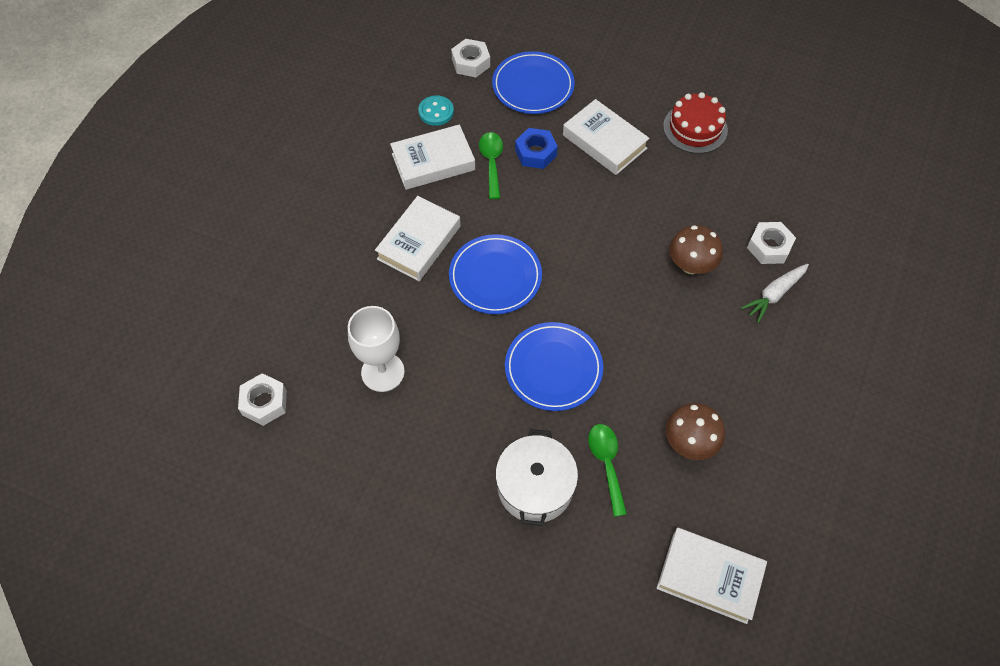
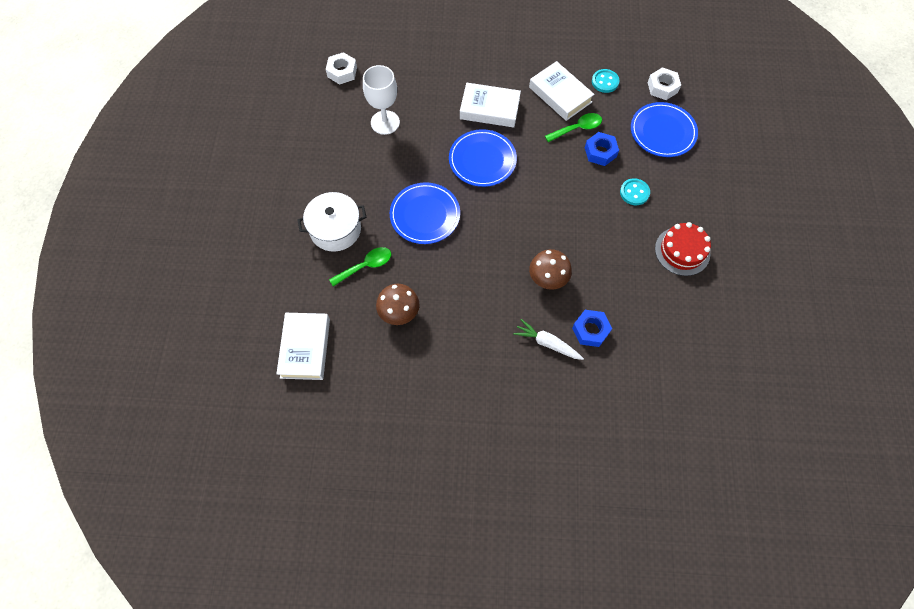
camera: 70 degrees right, 5 degrees up
white book [563,99,650,175] -> turquoise button [620,178,650,205]
white nut [747,222,796,264] -> blue nut [572,310,612,347]

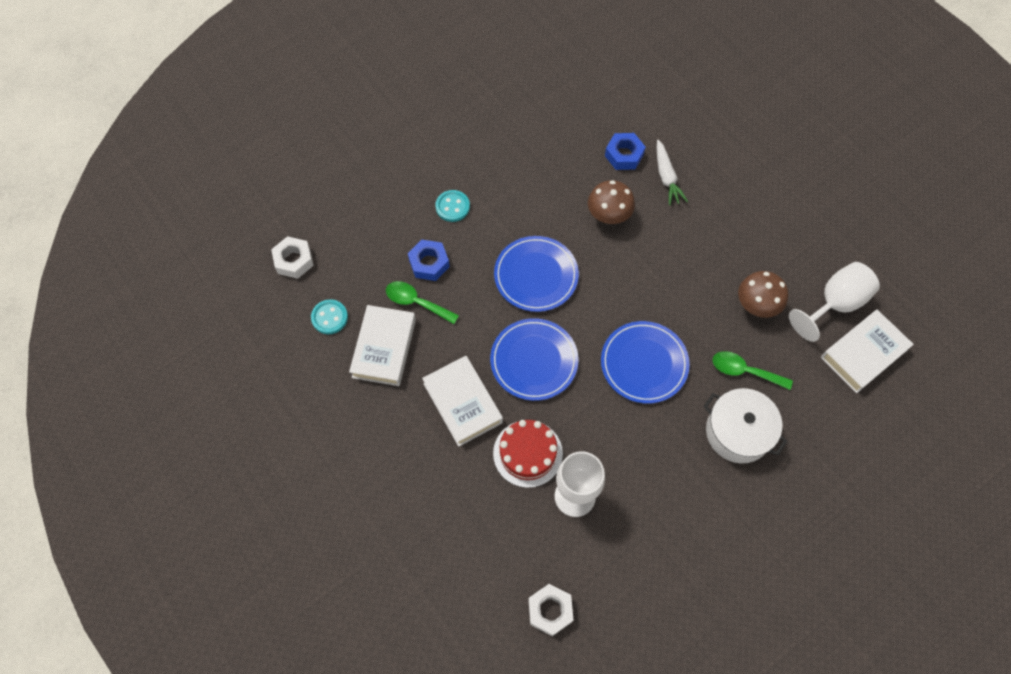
camera: 130 degrees left, 0 degrees up
blue plate [631,102,698,157] -> blue plate moved to [494,236,579,312]
red cake [655,222,711,276] -> red cake moved to [493,420,563,488]
none -> white goblet [789,262,880,342]

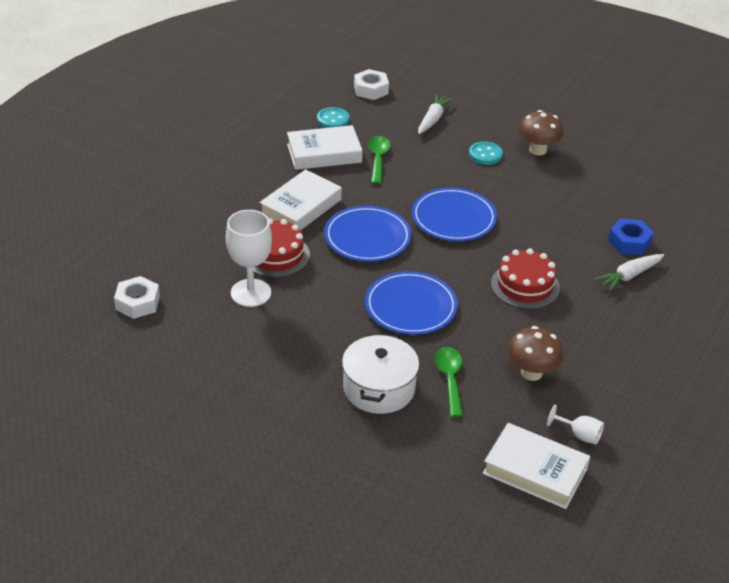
camera: 65 degrees right, 25 degrees down
blue nut [408,240,450,281] -> none
brown mushroom [588,180,635,224] -> brown mushroom moved to [518,110,563,156]
white goblet [789,262,880,342] -> white goblet [547,405,604,445], size x0.51
none -> white carrot [418,94,453,134]
none -> red cake [491,248,560,309]

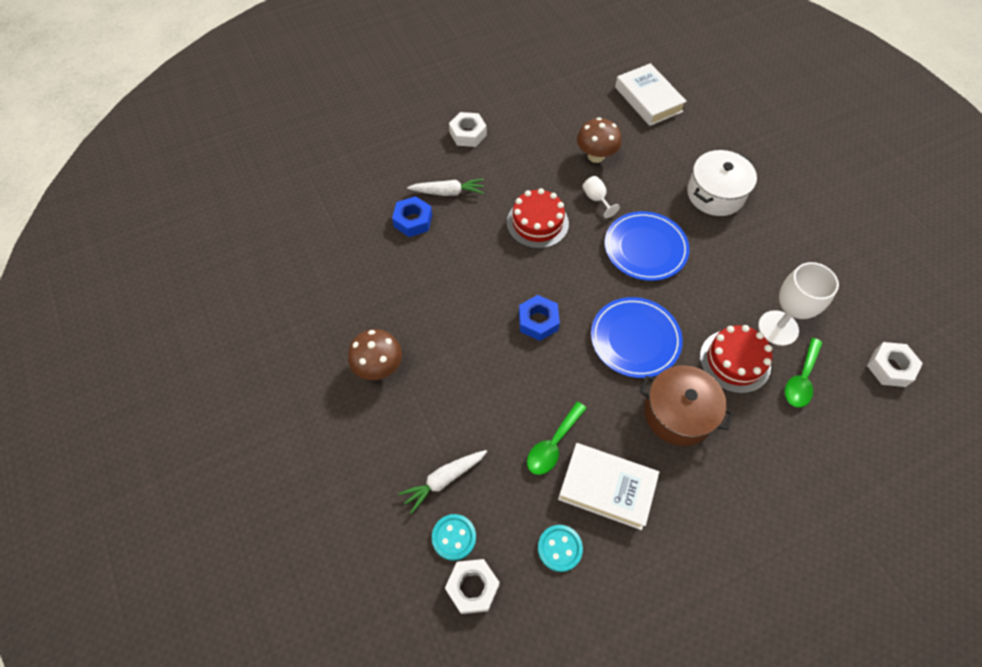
camera: 145 degrees left, 20 degrees up
white book [259,169,342,230] -> brown pot [640,365,734,446]
blue plate [412,188,497,241] -> blue nut [519,295,560,341]
green spoon [435,347,463,417] -> green spoon moved to [785,338,822,408]
turquoise button [469,141,503,165] -> turquoise button moved to [432,514,476,561]
white goblet [547,405,604,445] -> white goblet moved to [582,176,620,218]
none -> white nut [449,112,487,147]

